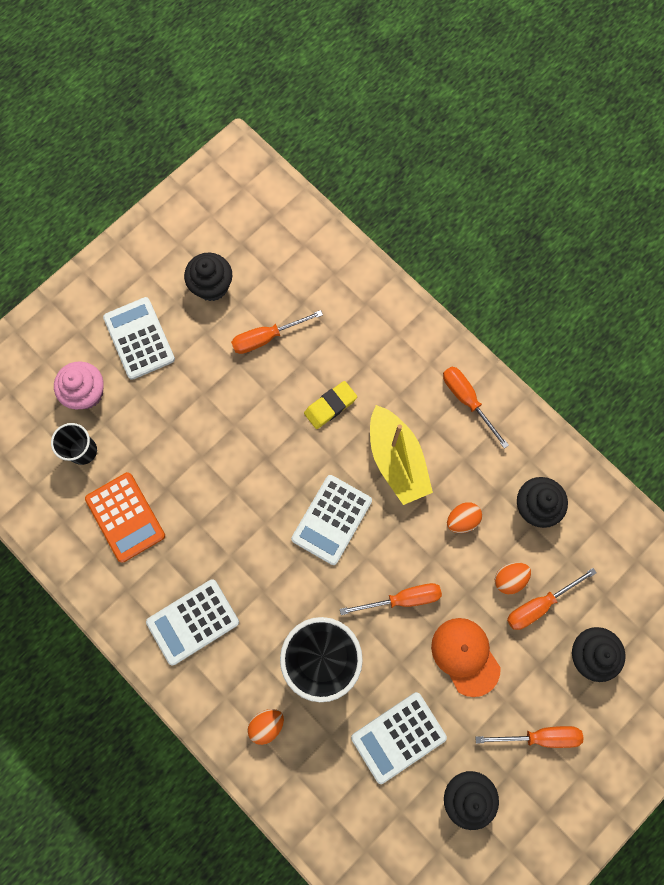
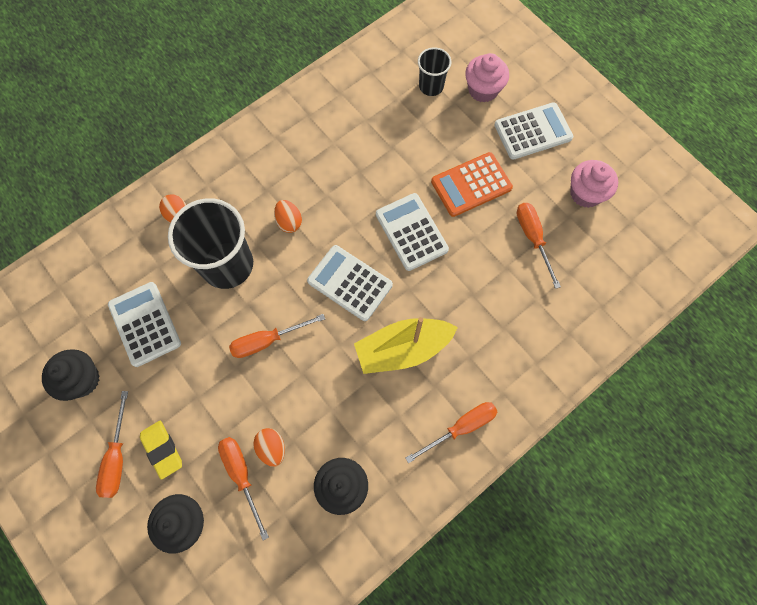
camera: 95 degrees right, 5 degrees down
orange calculator [85,472,165,563] -> orange calculator moved to [431,152,513,217]
white calculator [146,579,239,665] -> white calculator moved to [376,193,449,271]
black cupcake [184,253,232,301] -> pink cupcake [570,160,618,208]
yellow eraser [304,381,357,429] -> yellow eraser moved to [140,421,182,480]
orange screwdriver [340,583,442,615] -> orange screwdriver turned 75 degrees clockwise [229,314,325,358]
orange cap [431,618,501,697] -> none
orange egg [447,502,482,533] -> orange egg moved to [274,200,302,233]

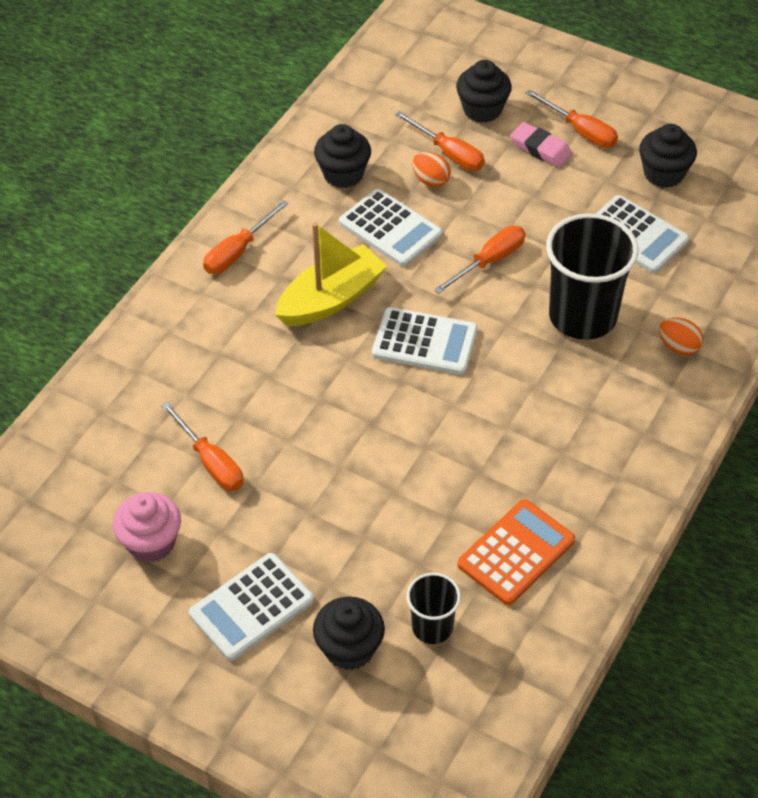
camera: 160 degrees right, 20 degrees down
orange screwdriver [96,391,128,498] -> orange screwdriver turned 150 degrees clockwise [526,89,618,148]
yellow eraser [140,421,182,480] -> pink eraser [510,122,572,167]
orange egg [274,200,302,233] -> none
white calculator [376,193,449,271] -> white calculator moved to [339,189,442,267]
orange calculator [431,152,513,217] -> orange calculator moved to [457,499,575,605]
pink cupcake [465,53,509,102] -> black cupcake [313,597,385,670]

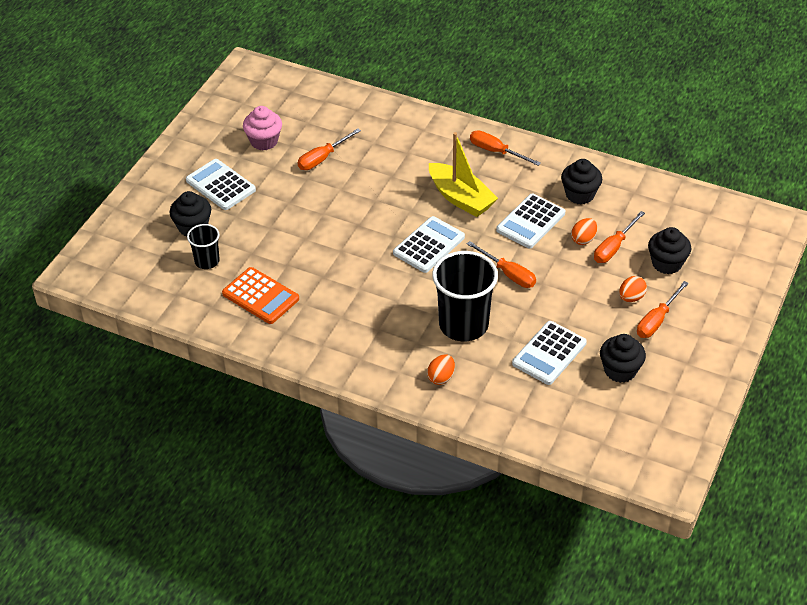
camera: 85 degrees right, 5 degrees down
white calculator [372,307,478,375] -> white calculator turned 150 degrees counterclockwise [393,216,465,273]
pink eraser [510,122,572,167] -> orange egg [619,276,647,302]

